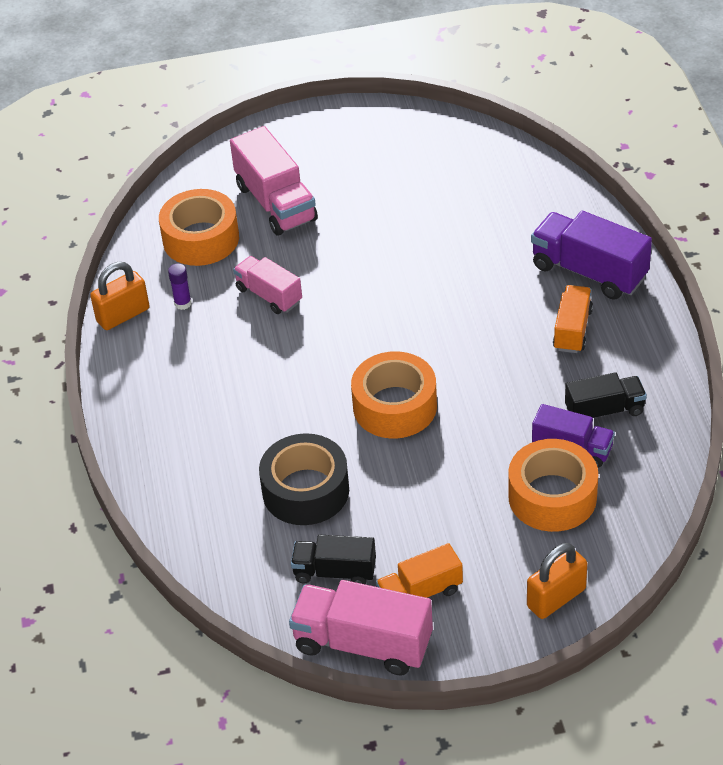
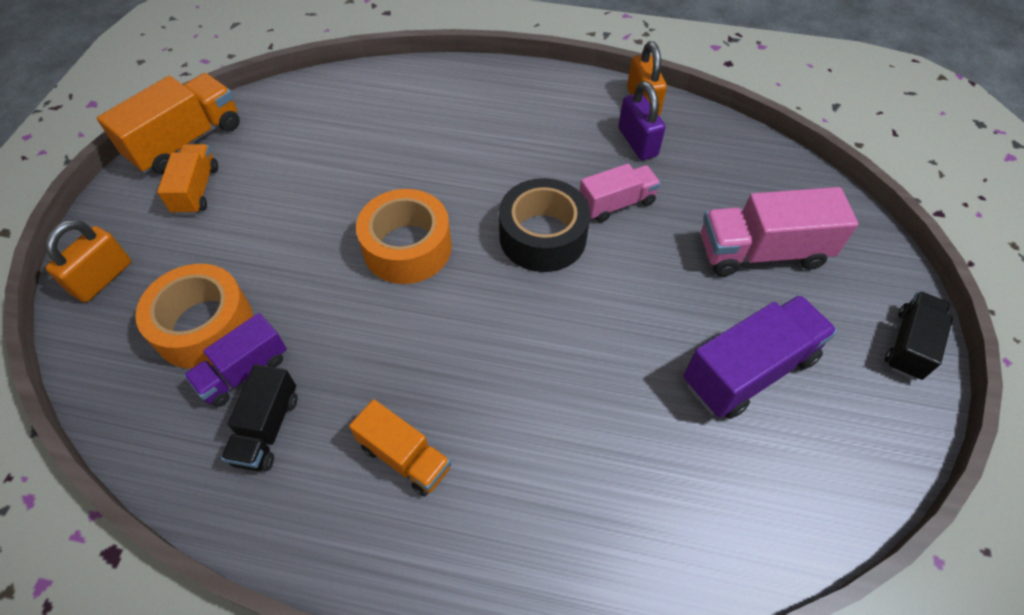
camera: 110 degrees right, 10 degrees up
orange tape [159,189,239,266] -> none
purple glue stick [168,263,192,310] -> purple padlock [618,81,666,160]
black tape [259,433,349,525] -> black tape moved to [499,178,590,272]
pink truck [289,580,433,676] -> orange truck [97,73,240,174]
black truck [291,535,376,584] -> black truck moved to [885,291,953,380]
orange padlock [527,543,587,619] -> orange padlock turned 45 degrees clockwise [45,219,131,302]
purple truck [531,211,652,300] -> purple truck moved to [683,295,837,419]

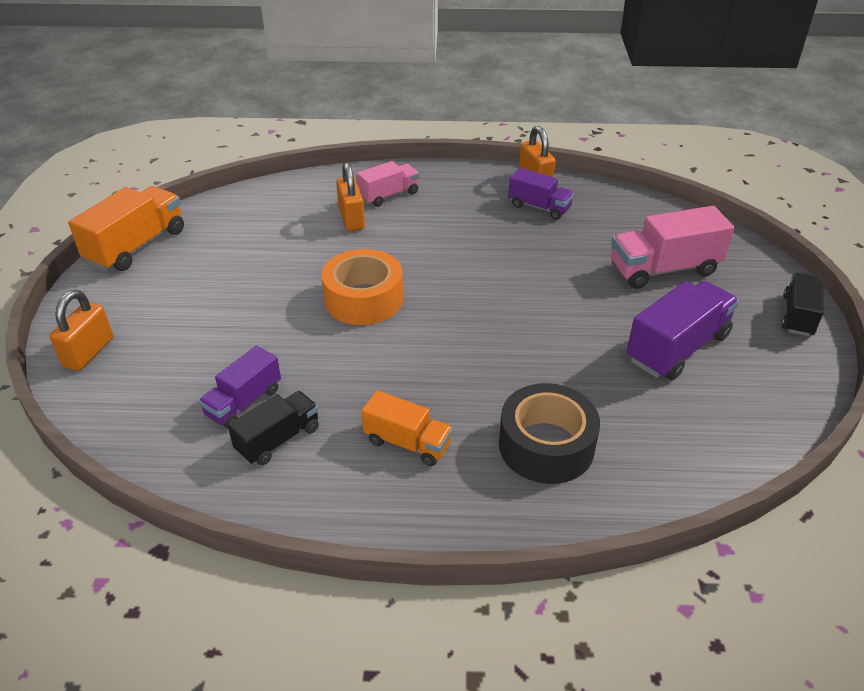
camera: 10 degrees left, 15 degrees down
orange tape [135,264,253,369] -> none
orange truck [157,144,218,215] -> none
black truck [221,364,298,471] -> black truck turned 135 degrees counterclockwise [228,391,319,465]
black tape [499,178,590,272] -> black tape moved to [499,383,600,484]
pink truck [579,163,661,223] -> pink truck moved to [356,161,419,207]
purple padlock [618,81,666,160] -> purple truck [508,168,574,220]
none -> orange padlock [336,162,365,231]

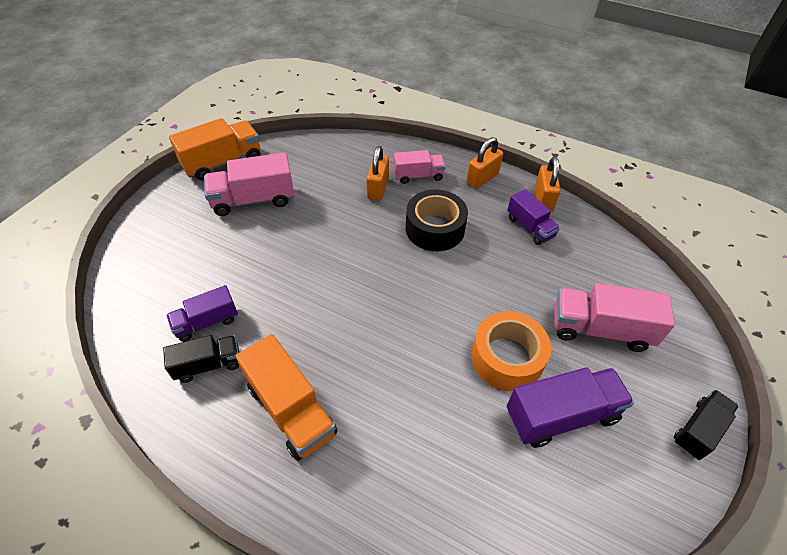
camera: 25 degrees right, 10 degrees up
orange padlock [50,290,113,371] -> orange padlock moved to [466,137,503,189]
orange tape [321,249,403,325] -> orange tape moved to [471,311,551,391]
orange truck [361,390,453,466] -> orange truck [236,334,337,461], size x1.60
black tape [499,383,600,484] -> black tape moved to [406,190,468,251]
none -> pink truck [204,152,294,216]

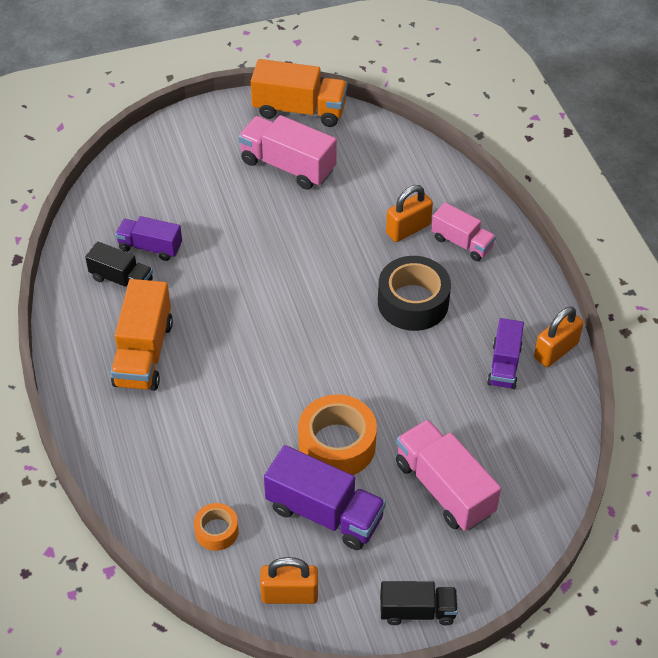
camera: 45 degrees right, 0 degrees up
orange padlock [466,137,503,189] -> orange padlock moved to [260,557,318,604]
none -> orange tape [194,503,239,551]

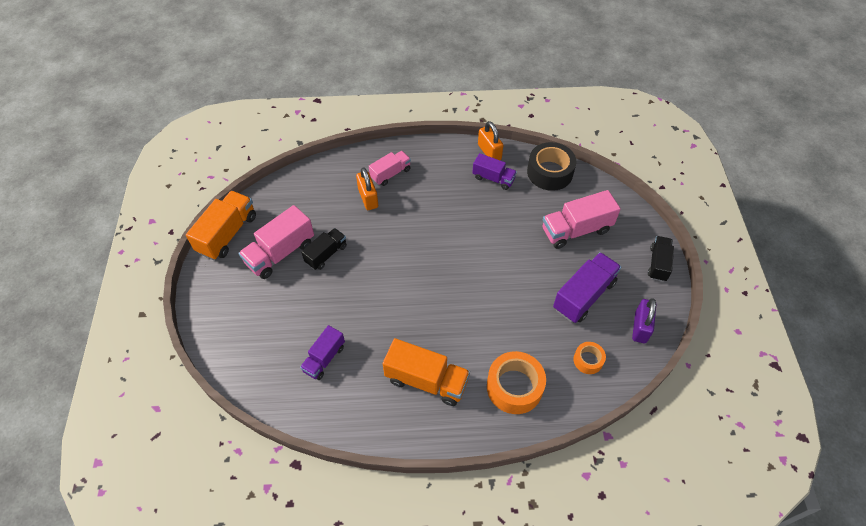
camera: 75 degrees left, 5 degrees up
black truck [85,241,153,287] -> black truck moved to [301,228,347,270]
orange padlock [260,557,318,604] -> purple padlock [632,298,656,343]
orange tape [298,394,377,475] -> orange tape moved to [487,351,546,414]
black tape [378,256,451,331] -> black tape moved to [527,142,577,191]

